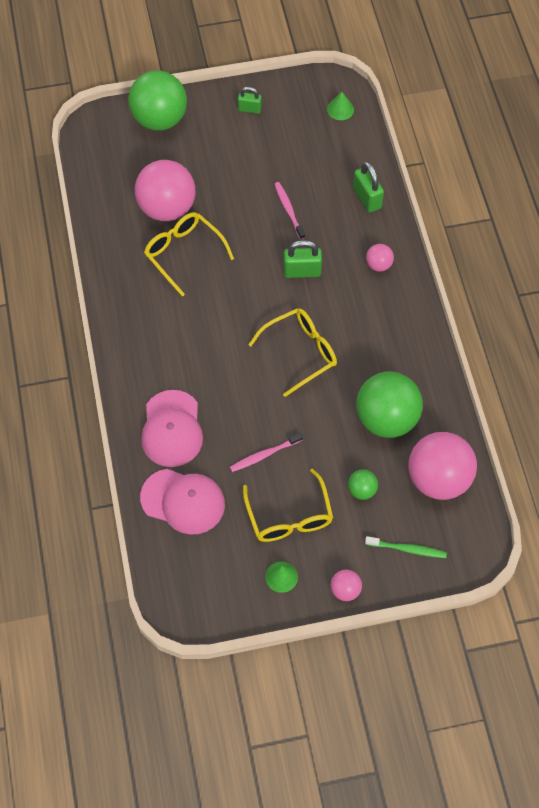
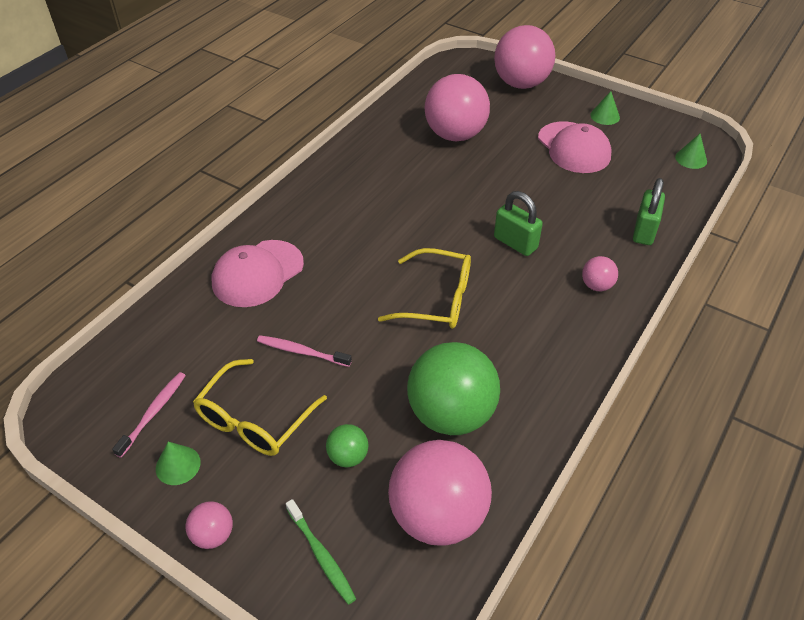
camera: 45 degrees right, 15 degrees down
green ball [128,70,187,131] -> pink ball [494,25,555,89]
pink cap [140,469,225,535] -> pink cap moved to [538,121,612,173]
yellow glasses [144,212,234,297] -> none
green padlock [238,87,262,114] -> green cone [590,91,620,125]
pink toothbrush [274,182,305,240] -> pink toothbrush moved to [112,372,186,458]

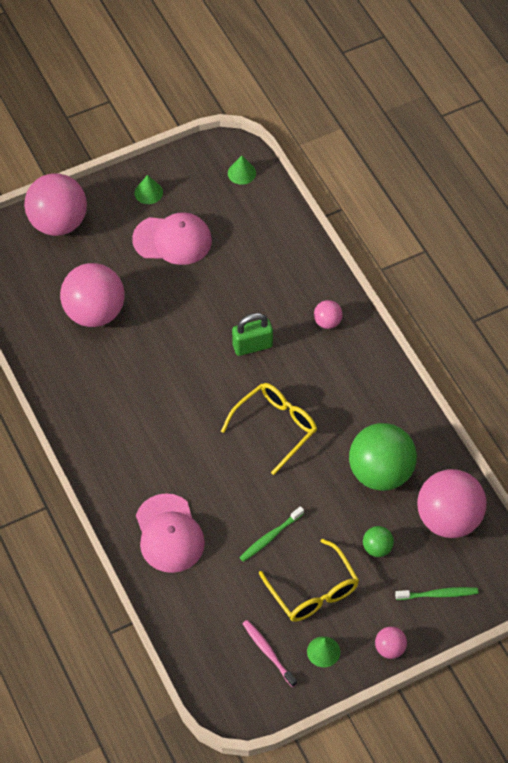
camera: 60 degrees left, 10 degrees up
pink toothbrush [257,335,352,367] -> green toothbrush [239,506,304,562]
green padlock [633,178,665,245] -> none

